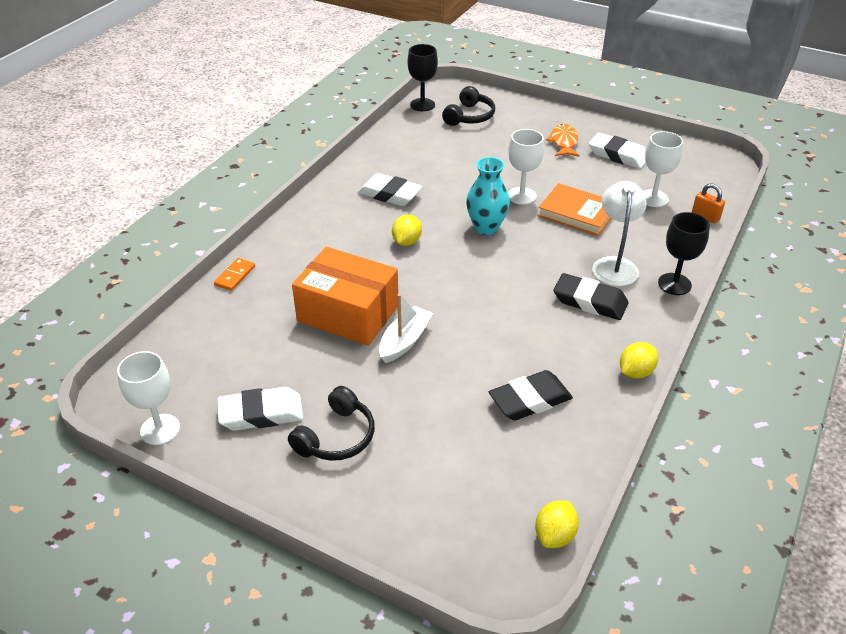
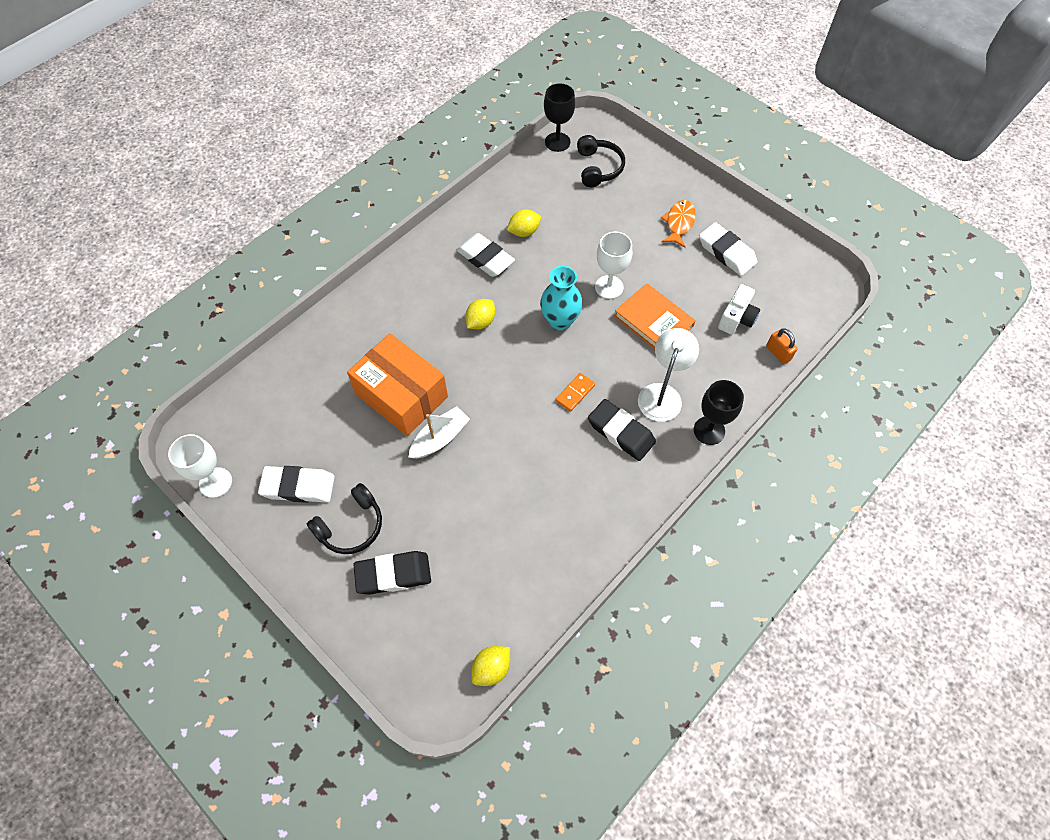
camera: 15 degrees right, 20 degrees up
orange domino [214,258,255,291] -> orange domino moved to [555,373,595,412]
black headphones [442,86,495,126] -> black headphones turned 45 degrees counterclockwise [577,135,625,187]
black eraser [489,370,573,421] -> black eraser moved to [353,551,431,595]
yellow lemon [620,342,658,378] -> yellow lemon moved to [507,209,541,237]
white goblet [643,131,683,207] -> white camera [718,284,760,334]

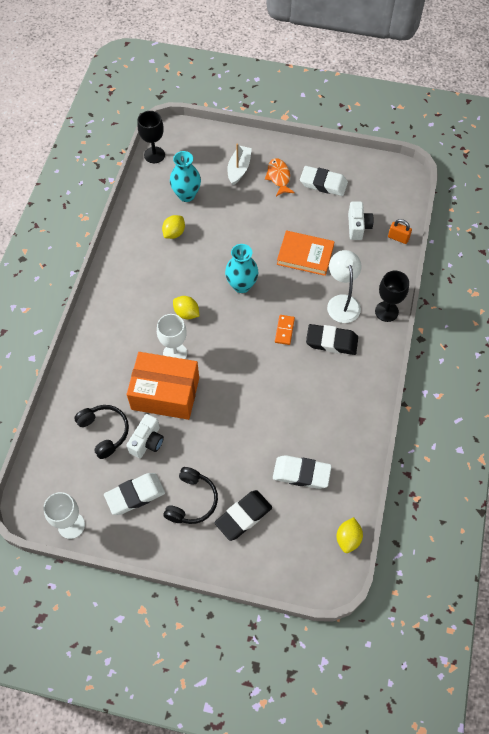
camera: 30 degrees left, 0 degrees up
white boat [409,406,470,459] -> white boat moved to [227,143,252,185]
white eraser [456,233,515,277] -> white eraser moved to [273,455,332,489]
yellow lemon [465,299,495,329] -> yellow lemon turned 60 degrees counterclockwise [173,296,199,320]
black headphones [577,135,625,187] -> black headphones moved to [74,405,129,459]
white goblet [595,232,632,299] -> white goblet moved to [157,314,187,359]
none -> white camera [126,414,164,458]
none -> turquoise vase [170,151,201,202]

